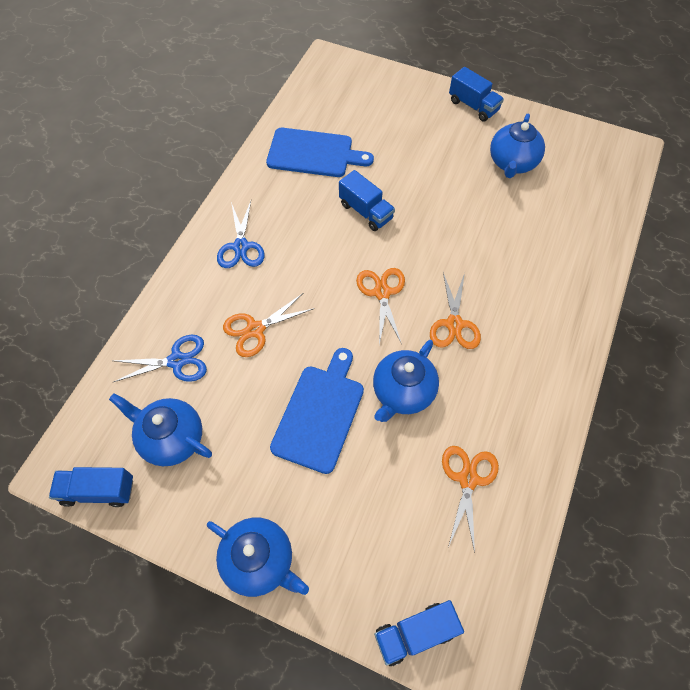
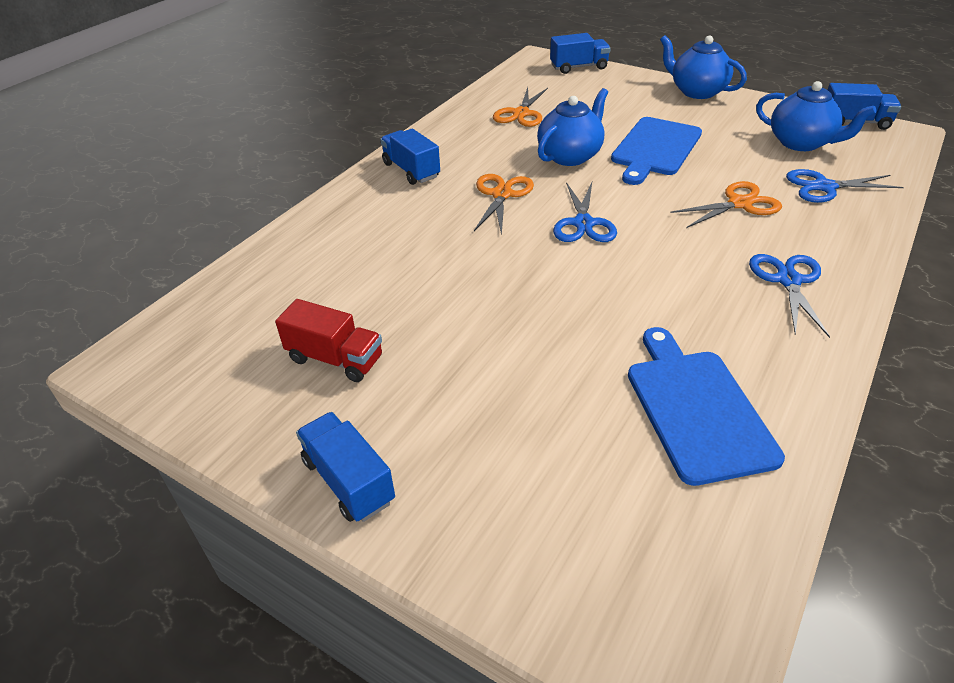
camera: 170 degrees left, 20 degrees down
blue cutting board [266,128,374,177] -> blue cutting board turned 60 degrees clockwise [628,327,785,486]
blue truck [339,170,395,231] -> blue truck moved to [380,129,440,185]
orange scissors [356,268,405,345] -> blue scissors [553,182,617,242]
blue teapot [490,114,545,178] -> red truck [275,299,382,382]

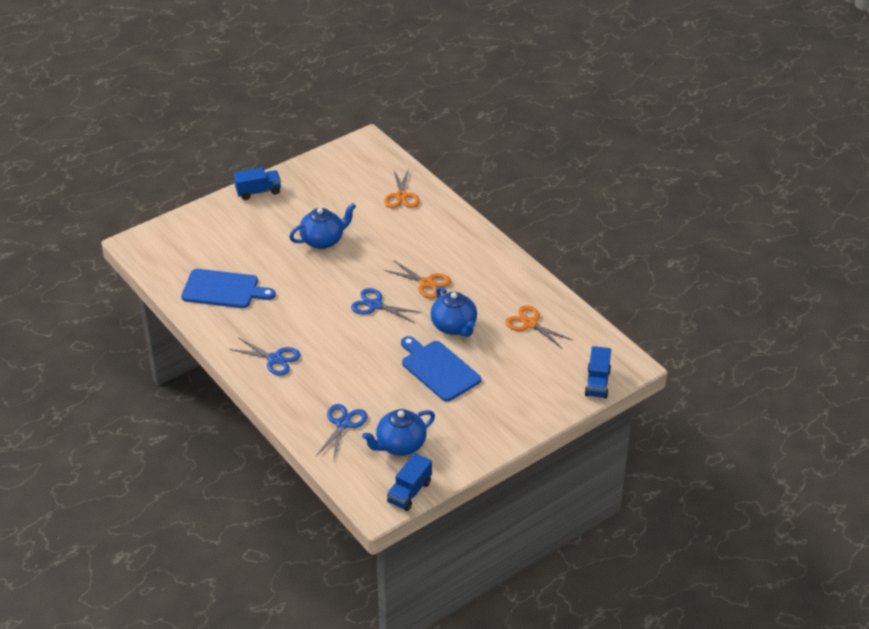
camera: 110 degrees right, 0 degrees up
red truck [275,299,382,382] -> none
blue truck [380,129,440,185] -> none
blue teapot [660,35,747,99] -> blue teapot moved to [289,203,356,249]
orange scissors [670,181,782,228] -> orange scissors moved to [384,168,420,208]

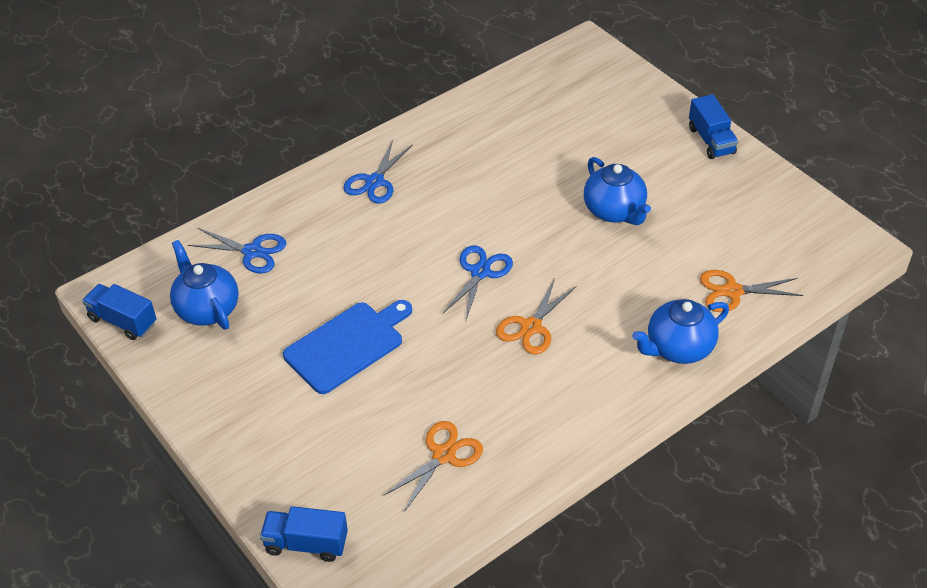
camera: 90 degrees right, 5 degrees up
blue cutting board [181,269,276,308] -> none
blue teapot [431,286,477,337] -> blue teapot moved to [632,299,729,364]

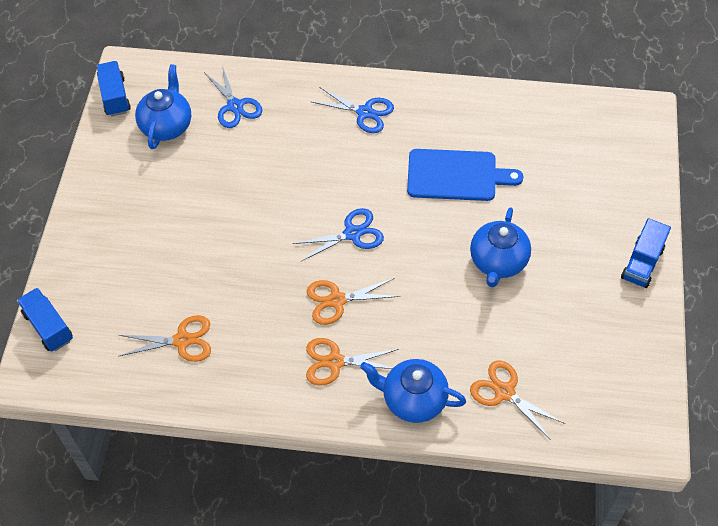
camera: 45 degrees right, 10 degrees up
blue cutting board [283,300,412,394] -> blue cutting board moved to [407,149,524,201]
blue scissors [343,140,413,204] -> blue scissors turned 135 degrees counterclockwise [312,87,394,133]
none -> orange scissors [306,338,399,385]

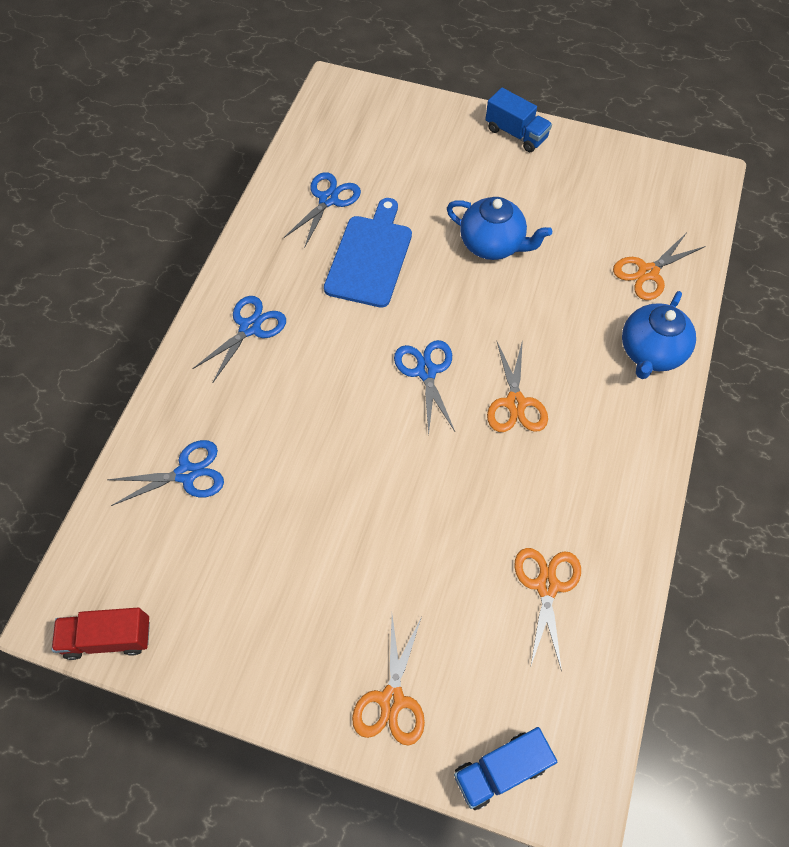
camera: 80 degrees left, 5 degrees up
blue truck [97,61,131,116] -> red truck [52,607,150,660]
blue teapot [135,64,191,149] -> none
orange scissors [306,338,399,385] -> orange scissors moved to [352,615,425,746]
none -> blue scissors [284,172,361,248]

